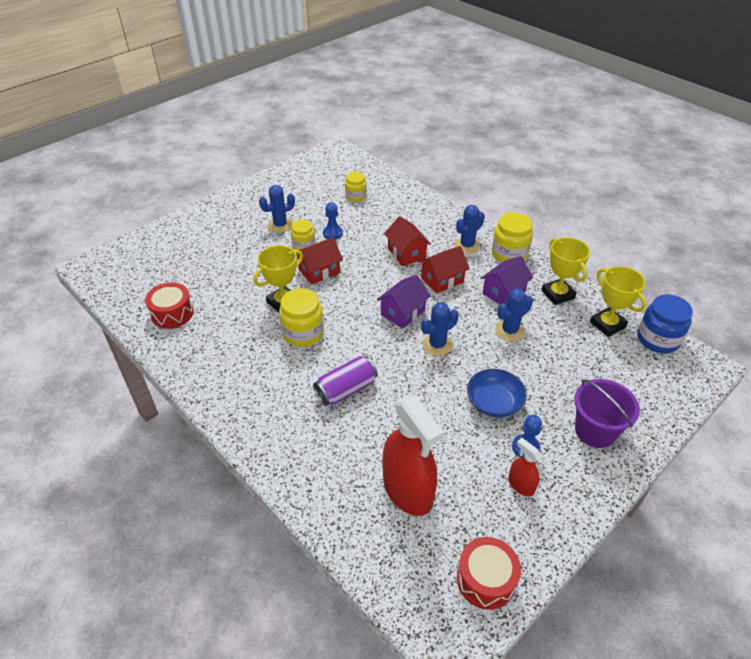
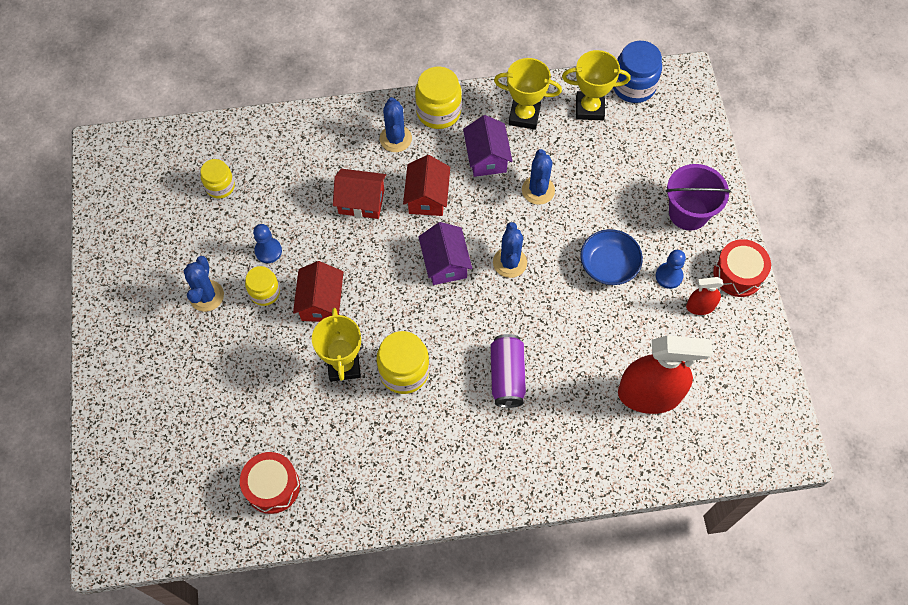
camera: 55 degrees left, 20 degrees up
red drum [457,537,521,610] -> red drum moved to [713,239,771,297]

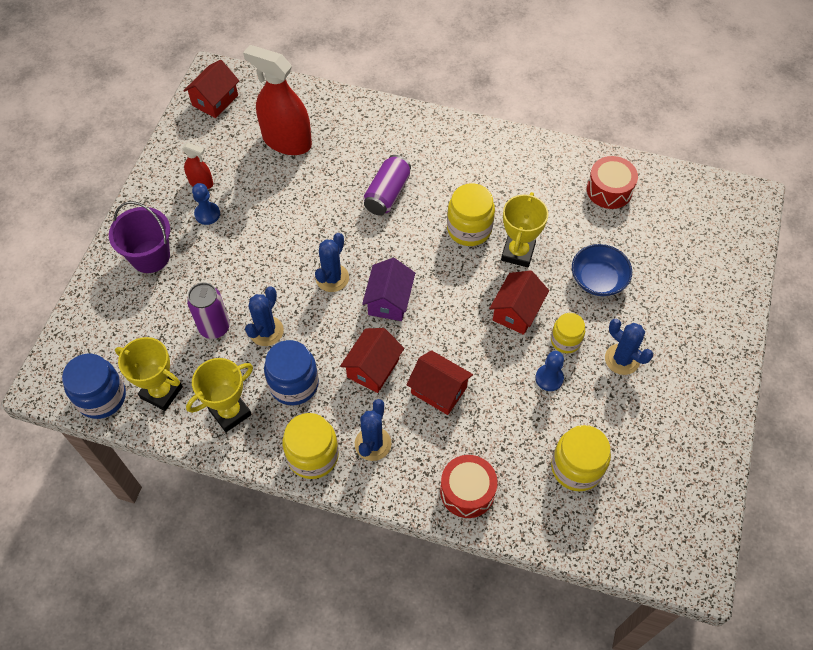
camera: 155 degrees left, 5 degrees down
blue cactus [183,256,224,312] -> blue cactus turned 75 degrees counterclockwise [605,319,653,375]
yellow jar [201,159,235,199] -> yellow jar [551,425,611,491], size x1.57
purple house [463,115,513,177] -> blue jar [264,340,319,405]
yellow trophy [494,58,562,130] -> yellow trophy turned 75 degrees counterclockwise [186,358,253,432]
blue bowl [581,229,643,285] -> blue bowl moved to [572,244,632,296]
red drum [713,239,771,297] -> red drum moved to [440,455,497,518]
none -> red house [183,60,239,118]
none -> purple can [187,283,230,339]

